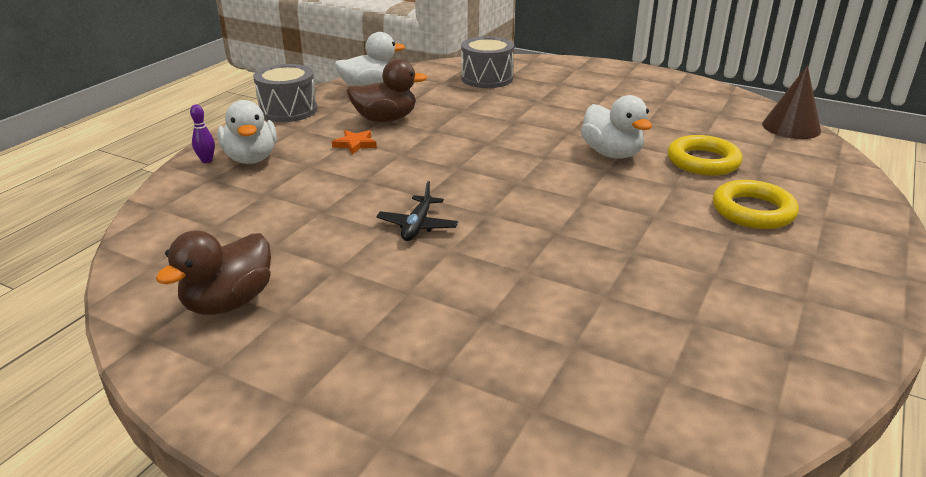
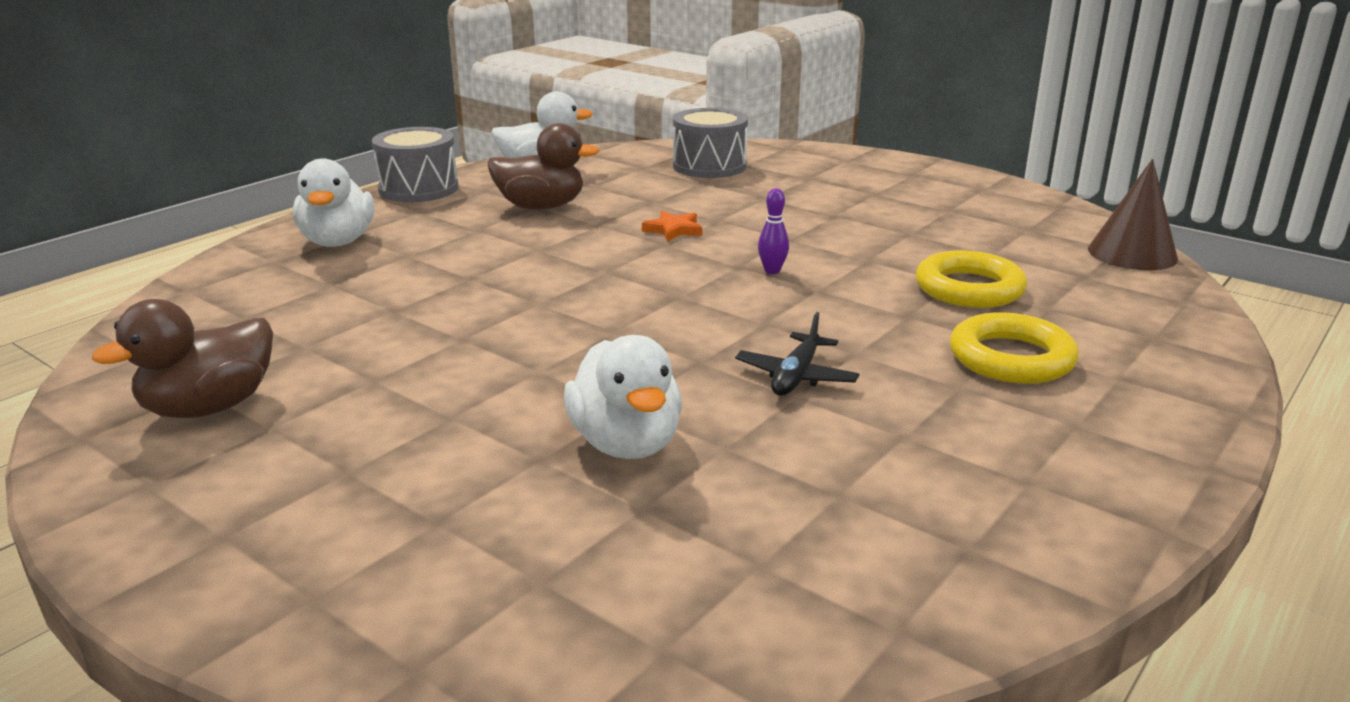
camera: 10 degrees right, 5 degrees down
purple bowling pin [190,105,215,163] -> purple bowling pin moved to [758,188,789,274]
orange star [332,130,377,154] -> orange star moved to [642,211,702,242]
black plane [376,181,458,241] -> black plane moved to [735,312,860,396]
white duck [581,95,652,159] -> white duck moved to [564,335,682,459]

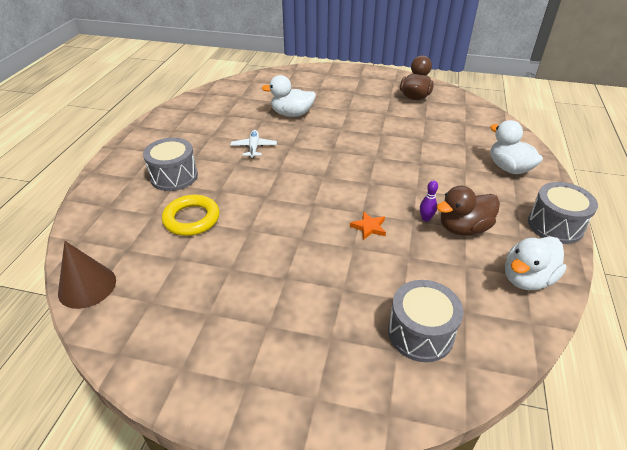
camera: 155 degrees right, 15 degrees up
white duck [564,335,682,459] -> white duck turned 45 degrees counterclockwise [262,75,316,117]
black plane [735,312,860,396] -> white plane [231,130,277,158]
purple bowling pin [758,188,789,274] -> purple bowling pin moved to [420,181,438,221]
yellow ring [950,312,1079,384] -> grey drum [143,138,198,191]

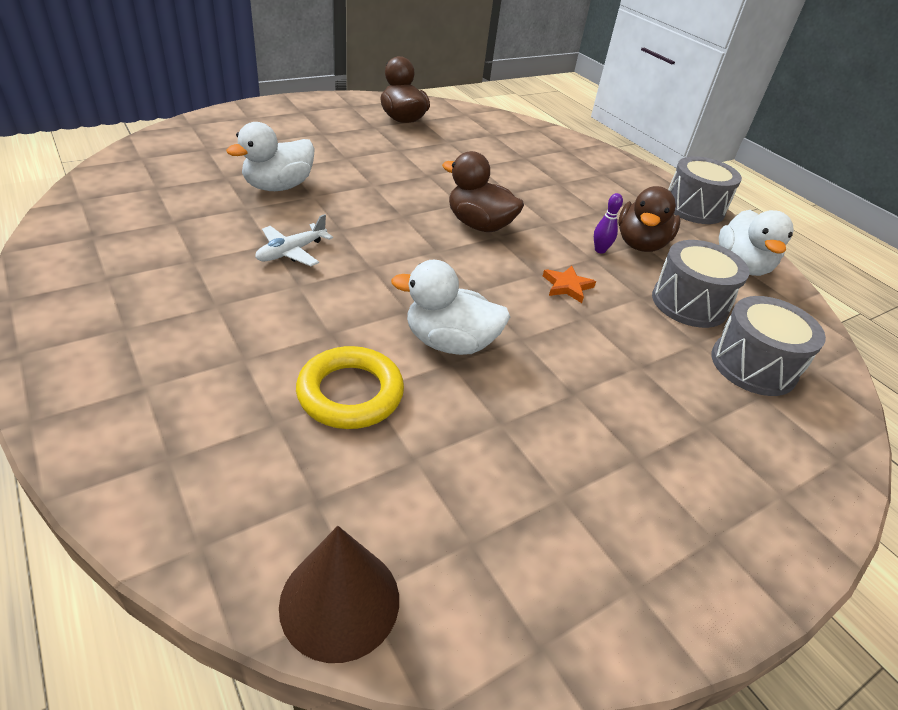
camera: 50 degrees left, 0 degrees up
grey drum [143,138,198,191] -> grey drum moved to [652,240,749,328]
white plane [231,130,277,158] -> white plane turned 90 degrees counterclockwise [255,214,333,266]
white duck [490,120,543,174] -> white duck moved to [391,260,510,355]
none -> brown duck [442,151,524,232]

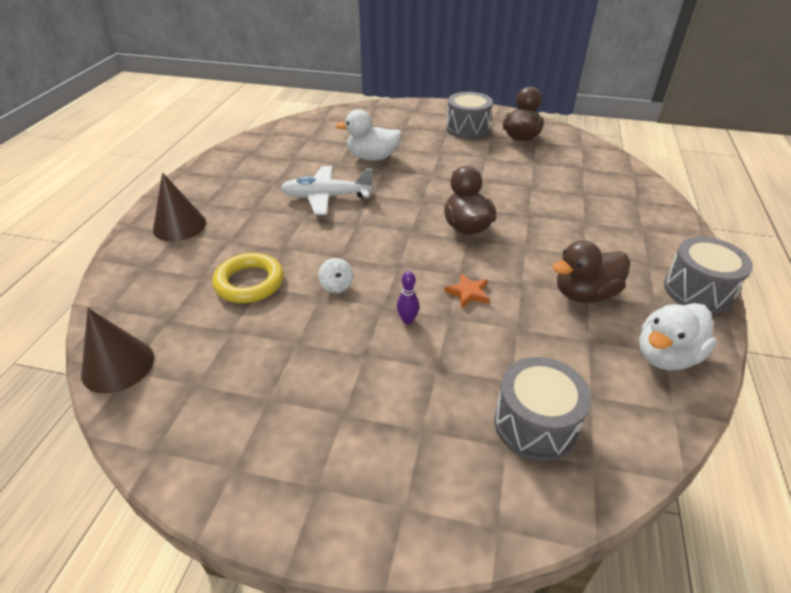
camera: 50 degrees right, 0 degrees up
white plane [255,214,333,266] -> white plane [280,166,373,215], size x1.60
white duck [391,260,510,355] -> white spinning top [318,258,353,293]
purple bowling pin [594,193,623,253] -> purple bowling pin moved to [397,271,419,324]
grey drum [652,240,749,328] -> grey drum moved to [446,92,493,139]
none -> brown cone [153,172,206,241]

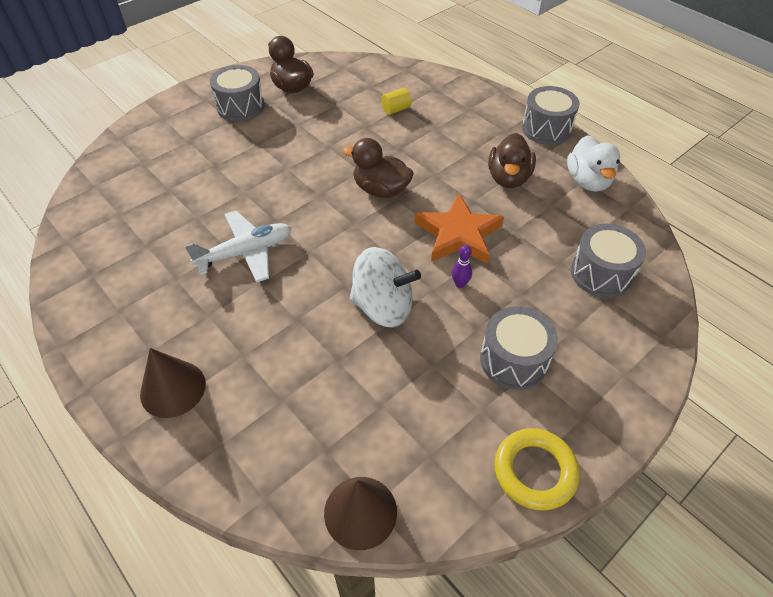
camera: 55 degrees left, 10 degrees up
yellow ring [212,253,284,303] -> yellow ring moved to [494,428,580,511]
white plane [280,166,373,215] -> white plane turned 150 degrees counterclockwise [184,211,291,283]
white spinning top [318,258,353,293] -> white spinning top [350,247,421,328], size x2.34
white duck [336,109,401,161] -> none
orange star [444,273,489,308] -> orange star [415,194,504,264], size x2.19
none -> yellow cylinder [381,88,411,115]
none -> grey drum [480,306,558,390]

